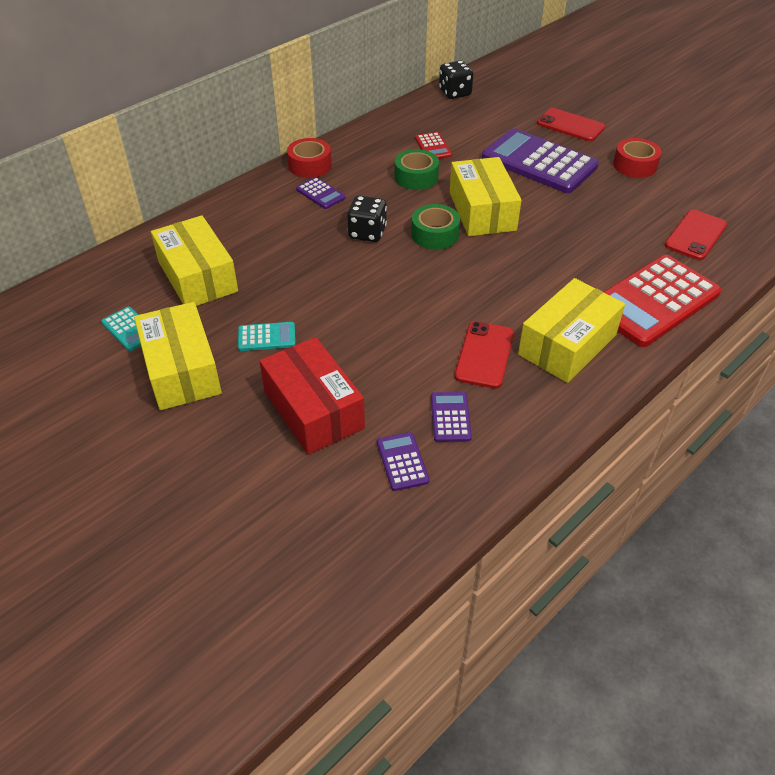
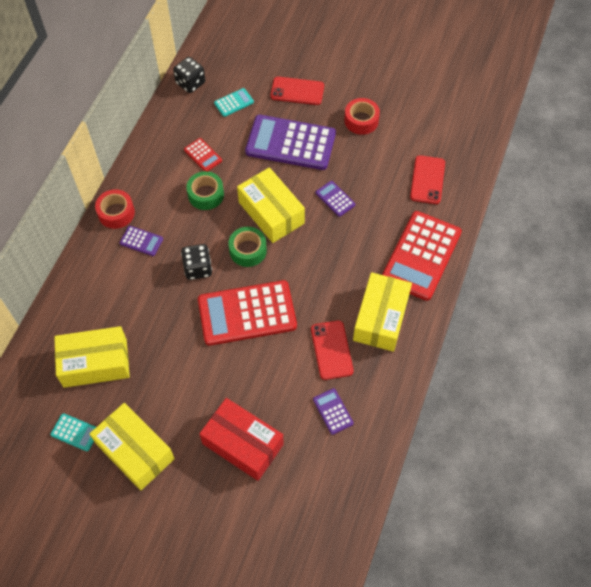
camera: 25 degrees left, 15 degrees up
yellow box [151,215,238,306] -> yellow box turned 45 degrees counterclockwise [54,326,130,388]
turquoise calculator [238,322,296,351] -> turquoise calculator moved to [214,88,254,117]
purple calculator [377,432,430,491] -> purple calculator moved to [316,181,355,217]
none -> red calculator [198,280,297,346]

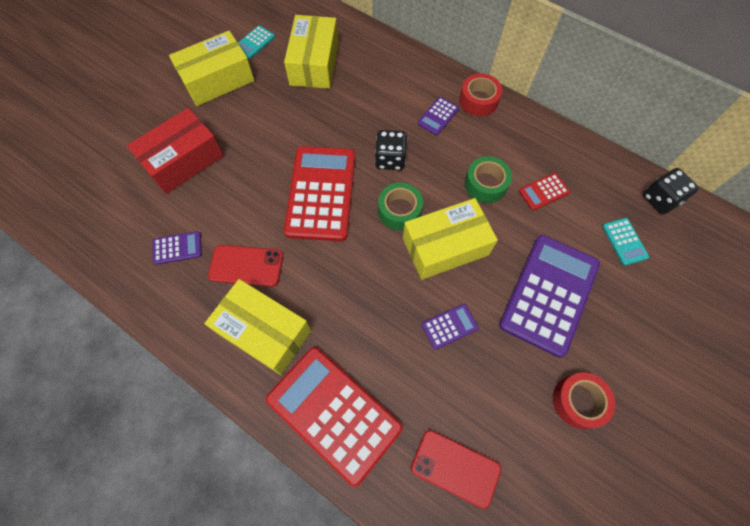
camera: 105 degrees right, 5 degrees up
red phone [270,77,324,105] -> none

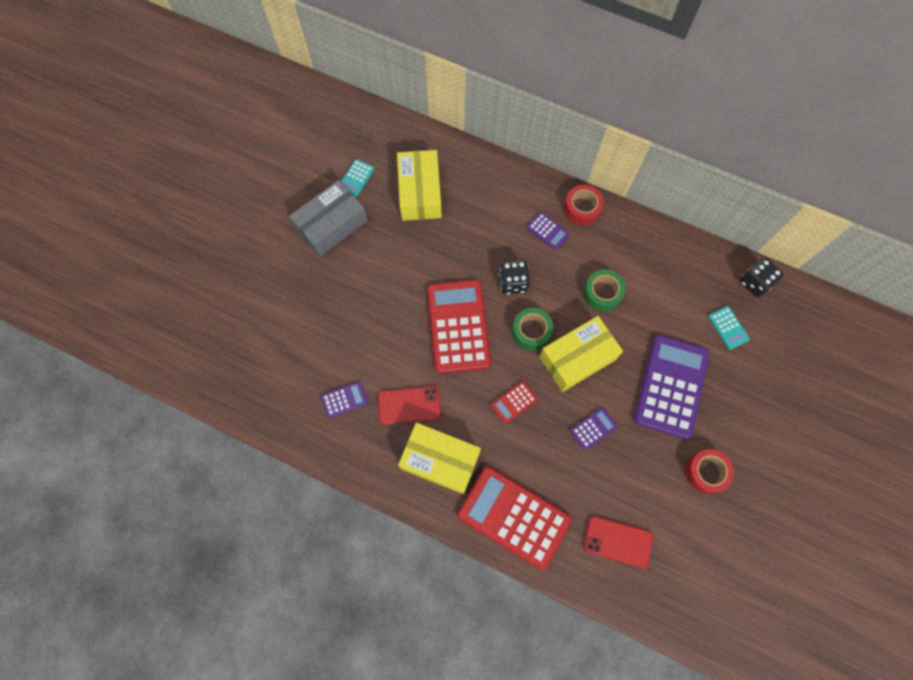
camera: 10 degrees left, 5 degrees up
red box [127,108,224,194] -> none
yellow box [169,31,255,106] -> grey box [289,180,368,257]
purple calculator [417,97,459,135] -> purple calculator turned 75 degrees counterclockwise [527,212,570,250]
red calculator [519,173,570,210] -> red calculator moved to [491,381,538,424]

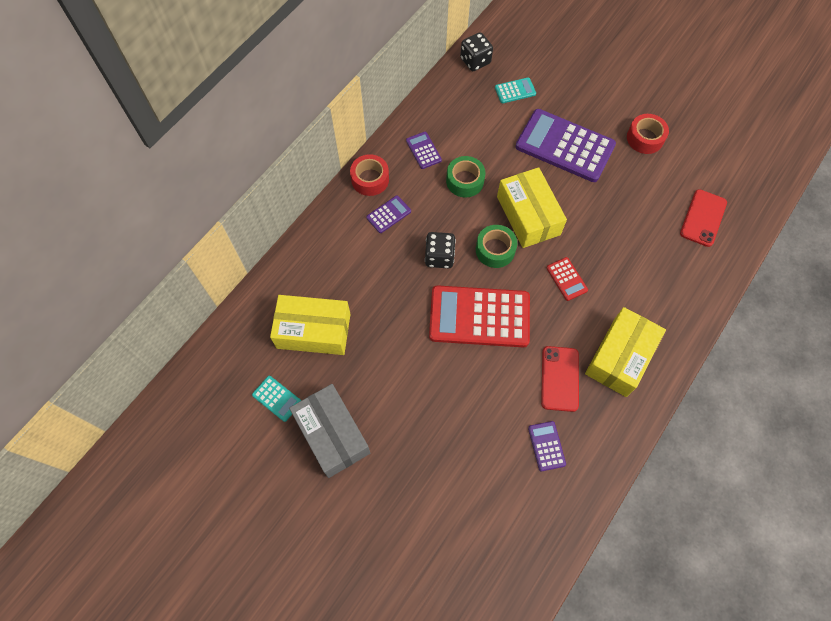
camera: 80 degrees left, 5 degrees down
red calculator [457,466,572,570] -> none
purple calculator [570,407,618,450] -> purple calculator moved to [406,132,442,169]

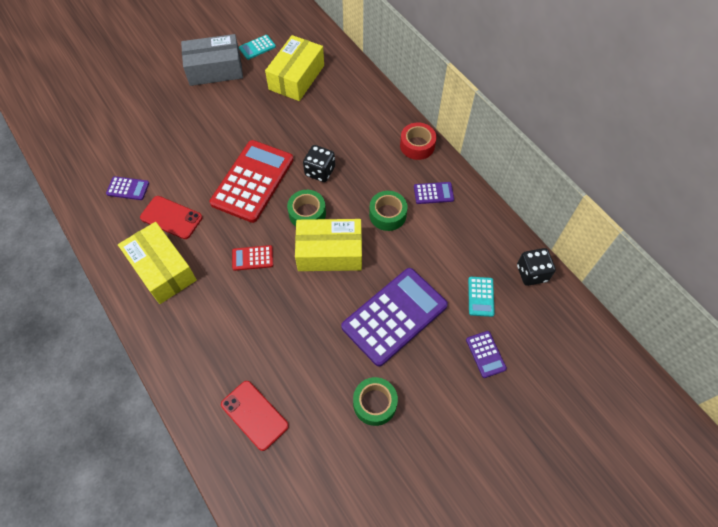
camera: 110 degrees right, 5 degrees down
purple calculator [366,195,411,233] -> purple calculator moved to [466,331,507,378]
red tape [627,114,669,154] -> green tape [353,377,398,426]

